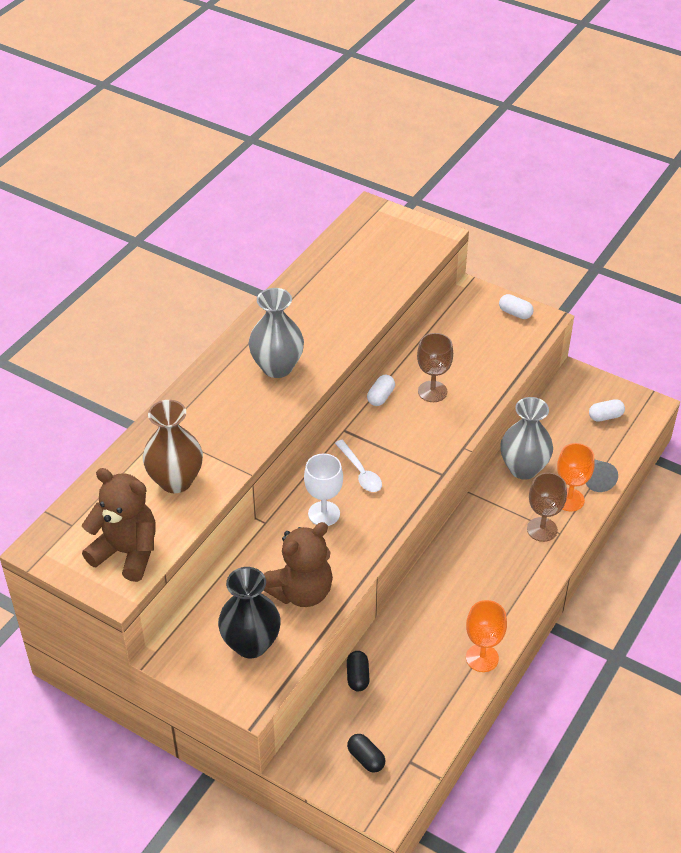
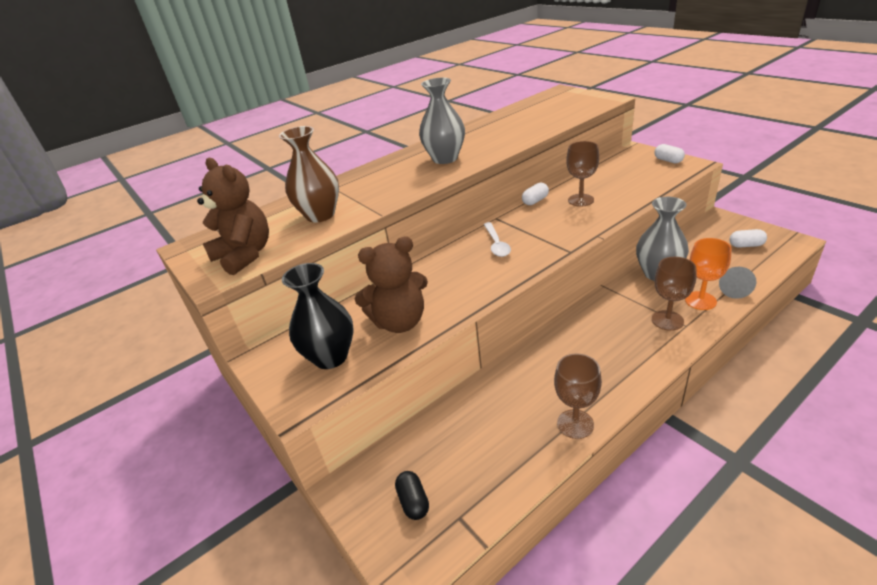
camera: 25 degrees right, 10 degrees down
white goblet [304,453,343,526] -> none
black capsule [347,651,370,691] -> none
orange goblet [466,600,507,672] -> brown goblet [554,354,602,439]

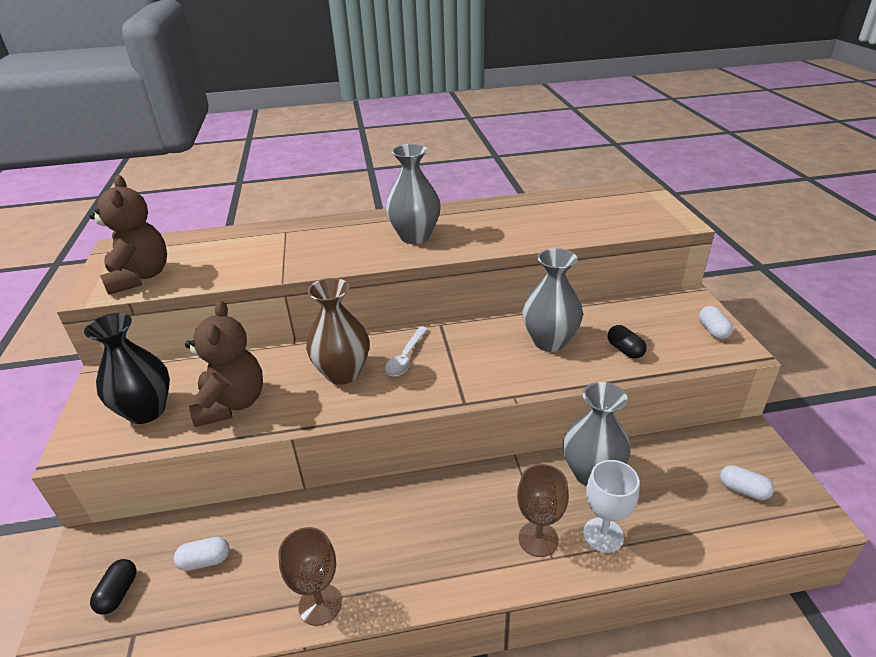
camera: 25 degrees right, 0 degrees up
brown vase [279,126,339,222] -> brown vase moved to [306,278,369,385]
brown teddy bear [355,236,428,333] -> brown teddy bear turned 105 degrees counterclockwise [185,300,263,427]
white capsule [522,183,549,205] -> white capsule moved to [174,537,230,571]
brown goblet [566,141,599,207] -> grey vase [522,248,583,352]
orange goblet [685,238,732,310] -> white goblet [583,460,639,553]
grey cone [719,267,756,299] -> none
none -> black capsule [608,325,647,359]

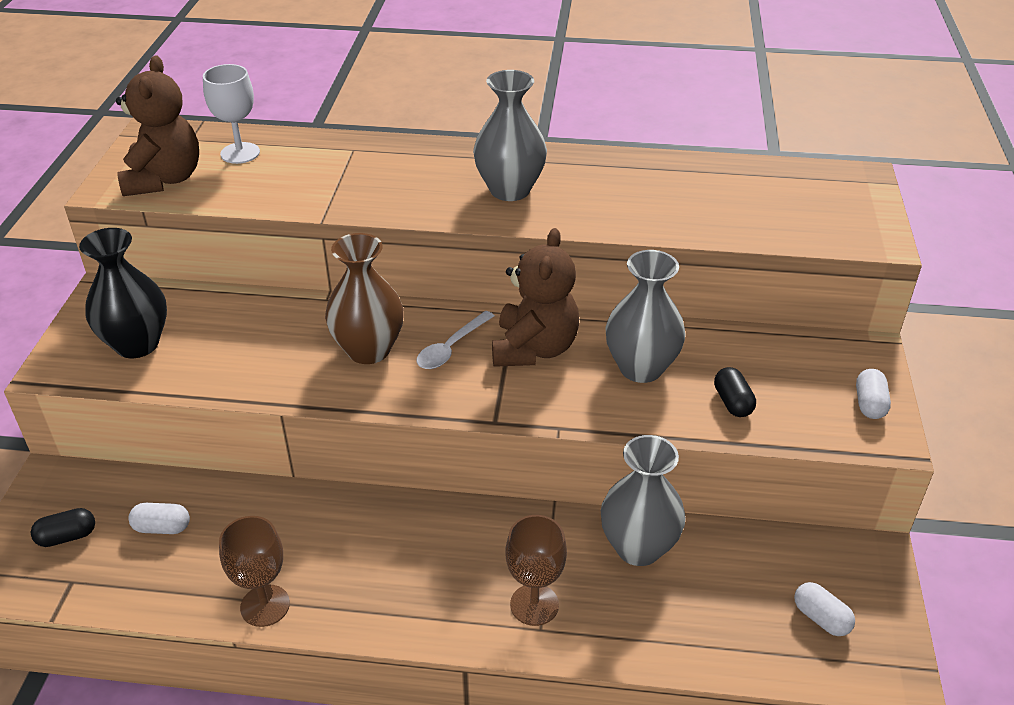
camera: 15 degrees right, 5 degrees up
black capsule [90,559,136,615] -> black capsule turned 45 degrees clockwise [31,508,95,547]
brown teddy bear [185,300,263,427] -> brown teddy bear moved to [492,228,579,367]
white goblet [583,460,639,553] -> white goblet moved to [203,64,260,164]

